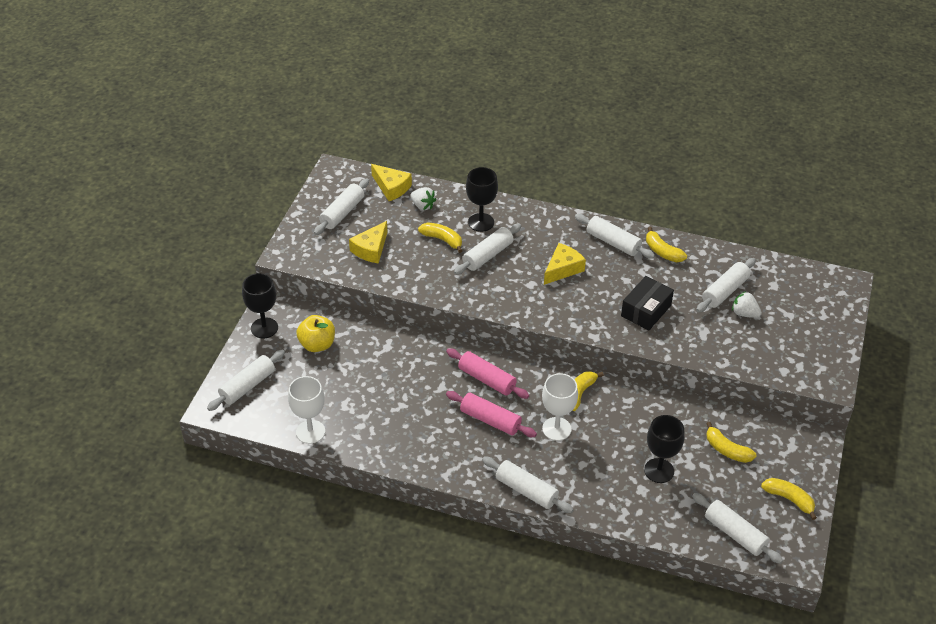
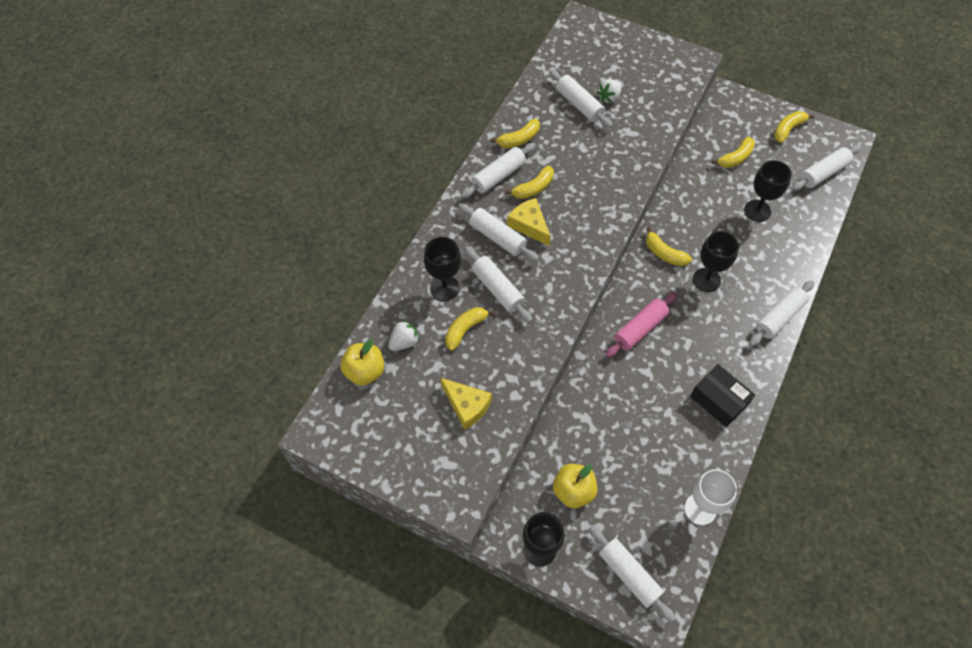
camera: 80 degrees left, 15 degrees up
white rolling pin [314,178,369,235] -> white rolling pin moved to [458,203,539,261]
yellow cheese [371,164,412,201] -> yellow apple [340,339,384,386]
pink rolling pin [446,391,537,437] -> none
white goblet [542,373,578,441] -> black goblet [693,231,739,292]
black box [621,276,674,330] -> black box moved to [690,364,755,427]
none -> yellow banana [505,166,554,199]

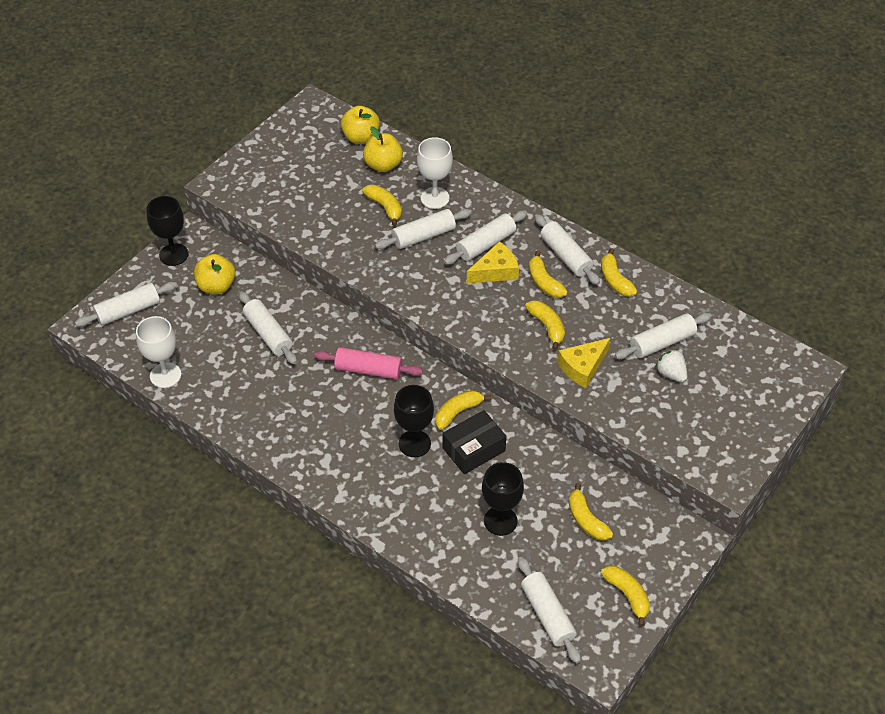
camera: 100 degrees right, 10 degrees down
white strawberry [388,320,420,351] -> yellow apple [363,126,403,172]
black goblet [424,237,461,301] -> white goblet [417,137,453,209]
yellow cheese [440,378,492,430] -> yellow cheese moved to [558,338,610,388]
pink rolling pin [605,292,677,358] -> pink rolling pin turned 45 degrees counterclockwise [314,347,423,379]
black box [690,364,755,427] -> black box moved to [443,410,506,474]
white rolling pin [749,280,814,346] -> white rolling pin moved to [239,291,297,364]
none -> yellow banana [525,300,565,350]

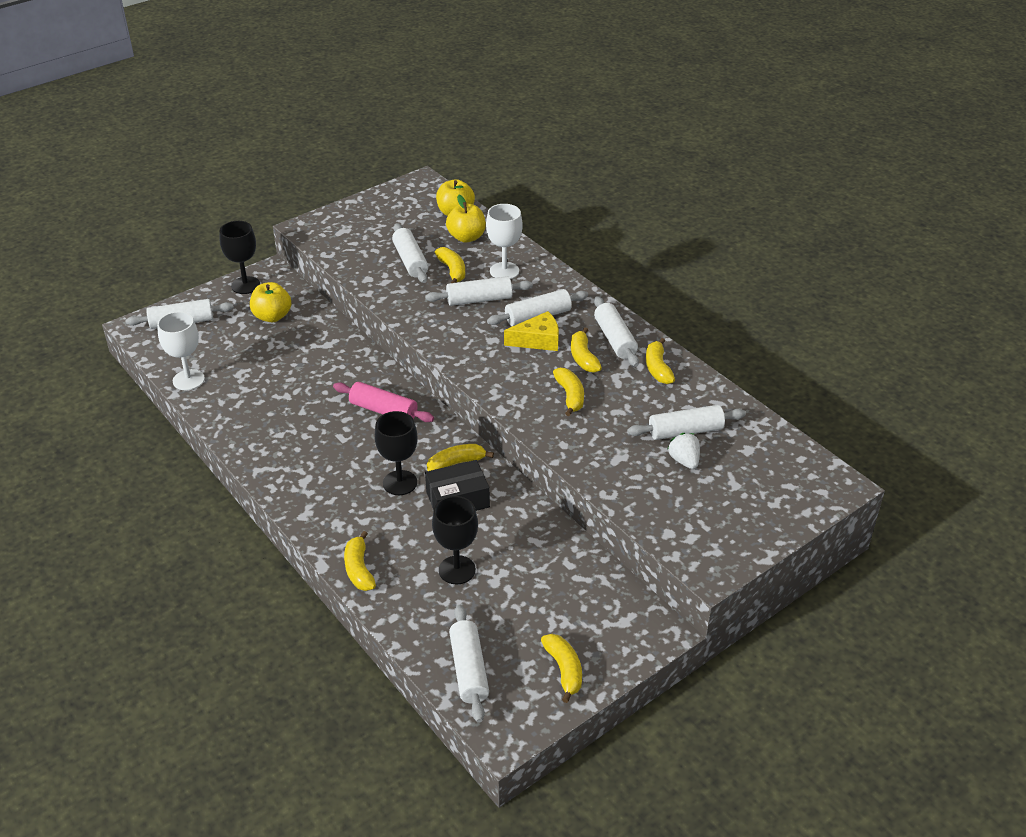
camera: 15 degrees right, 10 degrees down
white rolling pin [239,291,297,364] -> white rolling pin moved to [392,223,428,283]
yellow cheese [558,338,610,388] -> none
yellow banana [569,483,613,541] -> yellow banana moved to [344,531,376,591]

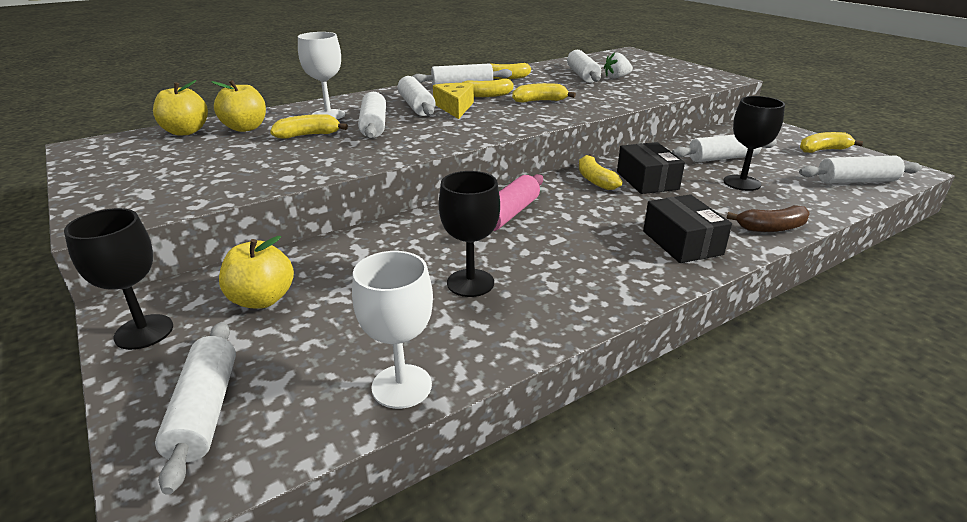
camera: 85 degrees left, 10 degrees down
yellow banana [344,531,376,591] -> brown banana [726,205,810,232]
black goblet [375,411,418,495] -> black goblet moved to [439,171,500,297]
white rolling pin [392,223,428,283] -> white rolling pin moved to [672,135,777,162]
none -> black box [643,194,732,263]

